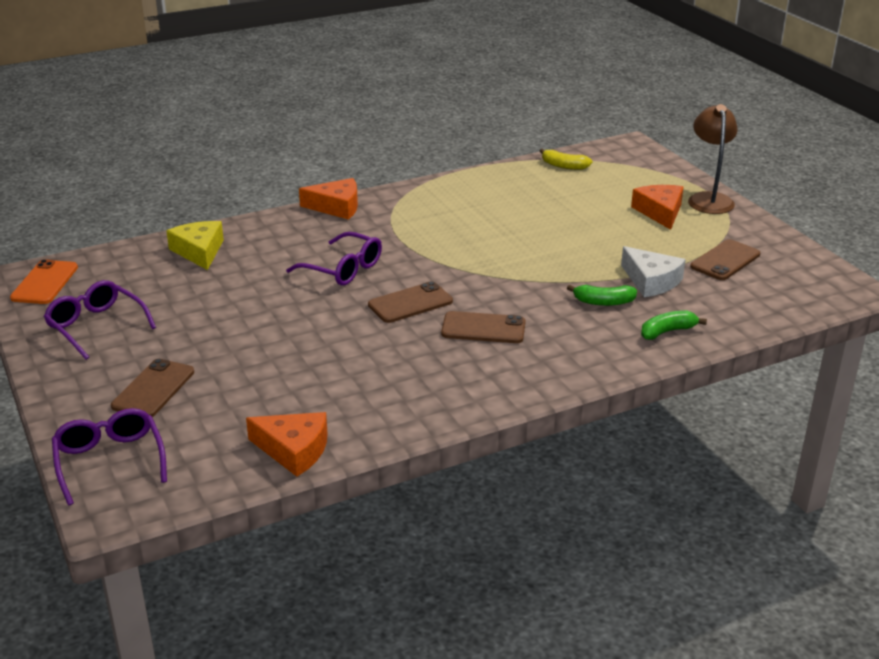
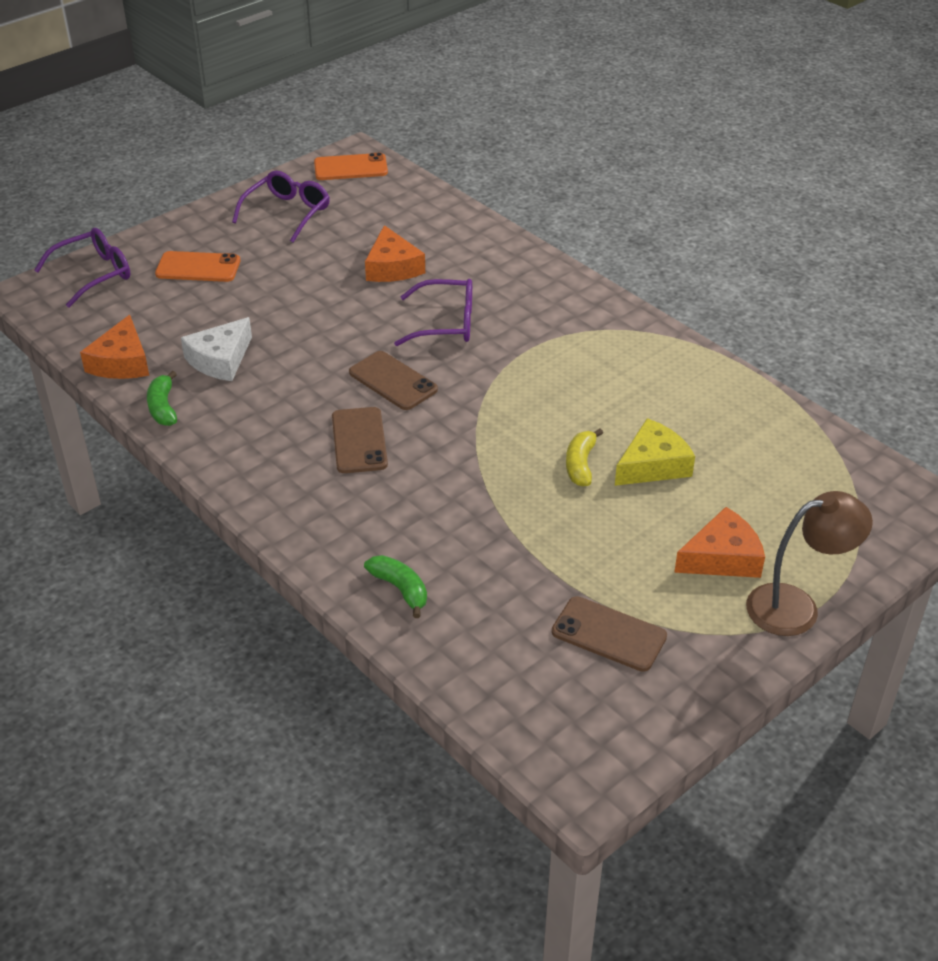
camera: 75 degrees right, 10 degrees up
brown phone [111,359,194,417] -> orange phone [155,251,240,282]
yellow cheese [166,221,224,270] -> yellow cheese moved to [615,418,695,486]
purple glasses [286,232,382,286] -> purple glasses turned 105 degrees counterclockwise [394,279,472,346]
orange cheese [299,178,358,220] -> orange cheese moved to [365,225,425,282]
yellow banana [540,149,593,170] -> yellow banana moved to [566,429,603,487]
green banana [567,284,637,306] -> green banana moved to [147,371,177,426]
white cheese [621,246,686,297] -> white cheese moved to [181,317,252,381]

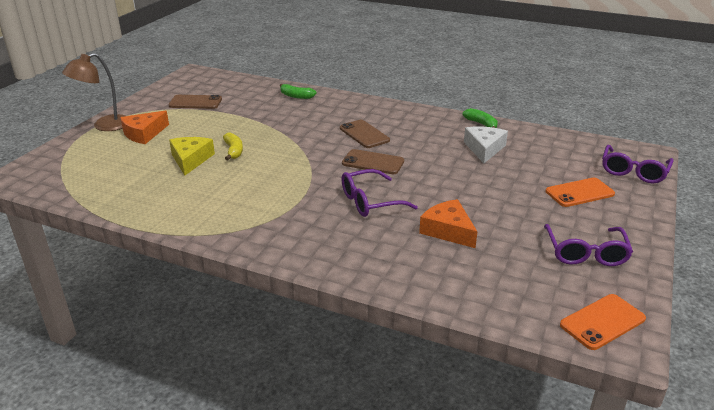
camera: 155 degrees right, 10 degrees down
orange cheese [80,315,149,379] -> none
yellow cheese [615,418,695,486] -> yellow cheese turned 150 degrees clockwise [169,137,215,176]

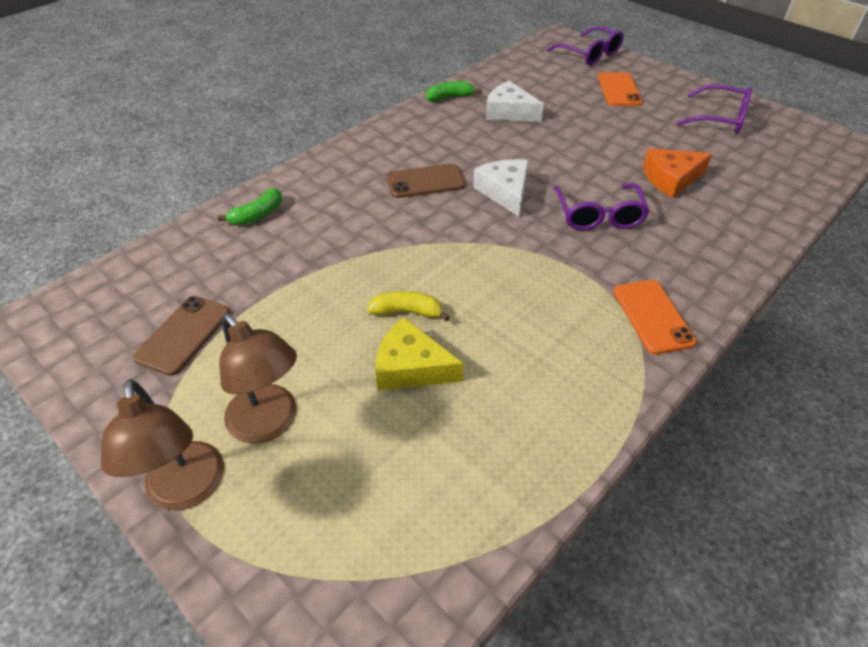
camera: 70 degrees left, 15 degrees up
orange cheese [120,111,169,144] -> brown lamp [219,313,297,444]
brown phone [342,149,404,174] -> white cheese [473,159,529,217]
orange phone [560,294,646,350] -> orange phone moved to [613,280,697,355]

